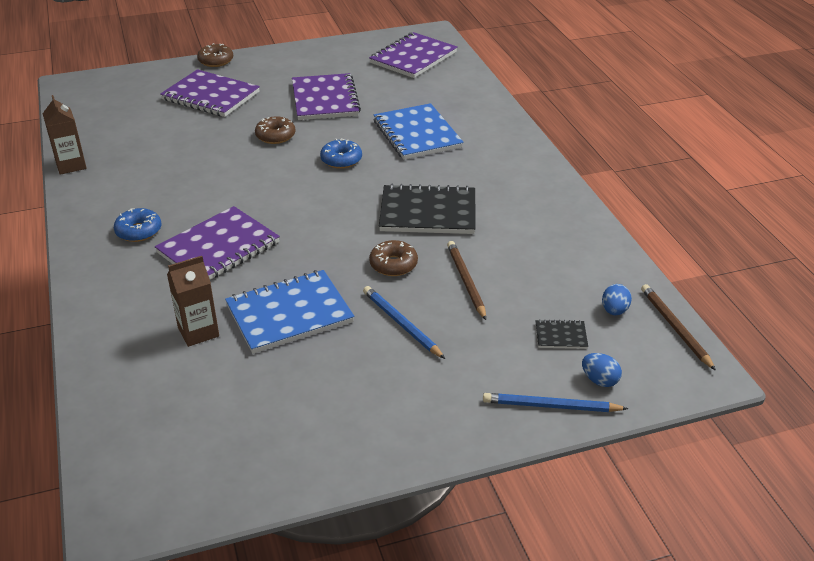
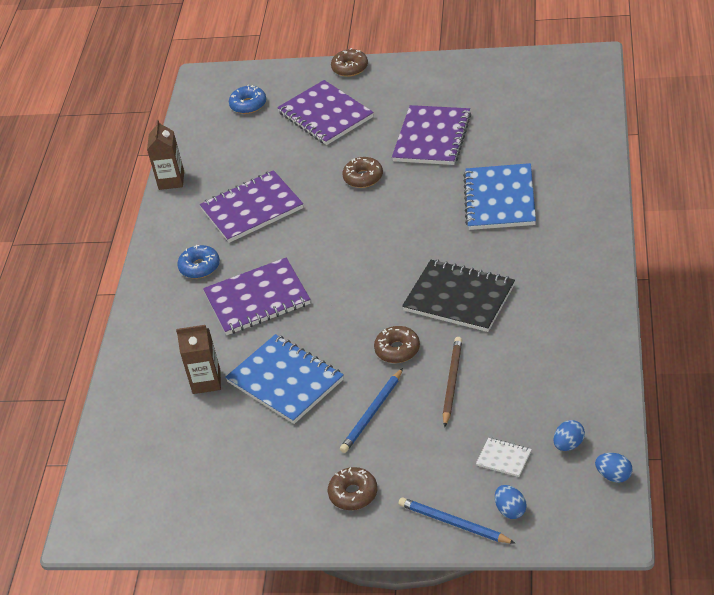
camera: 30 degrees right, 5 degrees up
blue notebook [225,270,355,354] -> blue notebook turned 45 degrees clockwise [225,334,344,424]
blue donut [320,138,362,169] -> blue donut moved to [229,85,266,114]
blue pencil [363,286,445,359] -> blue pencil turned 135 degrees counterclockwise [340,368,403,453]
purple notebook [369,32,458,78] -> purple notebook moved to [200,170,303,243]
black notebook [535,319,588,349] -> white notebook [476,438,532,477]
brown pencil [641,284,716,371] -> blue egg [595,453,633,483]
none -> brown donut [328,467,377,510]

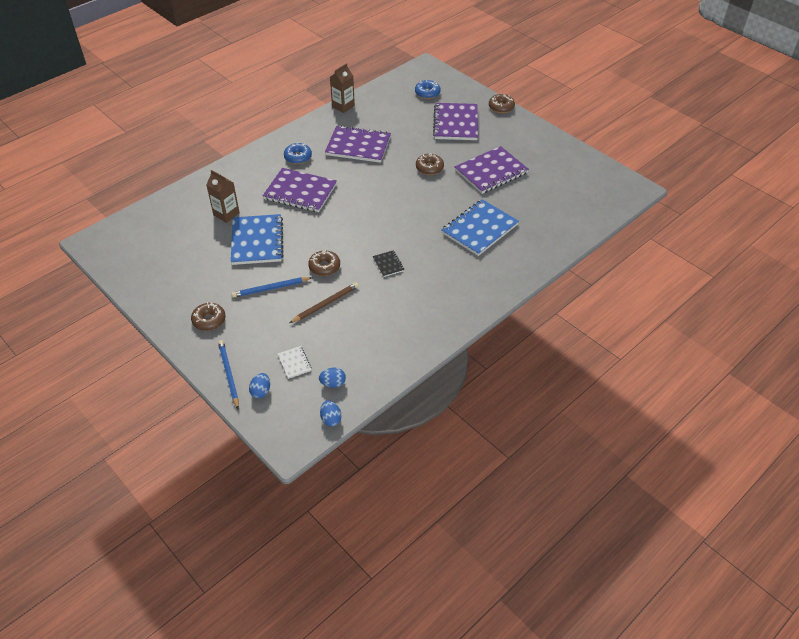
camera: 35 degrees right, 5 degrees up
black notebook [402,259,515,332] -> black notebook [373,250,404,277], size x0.45

